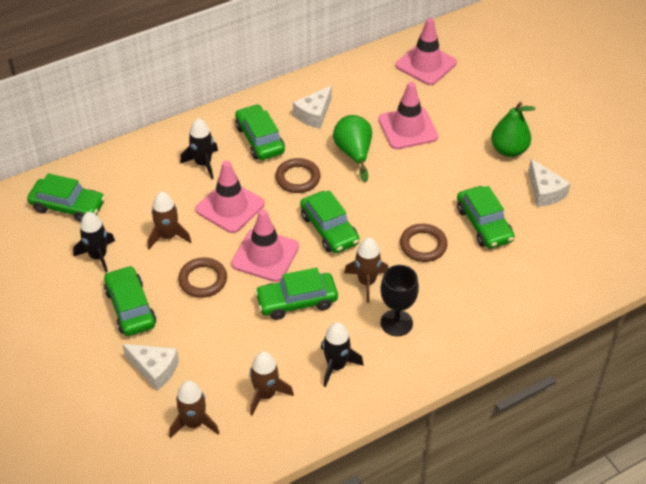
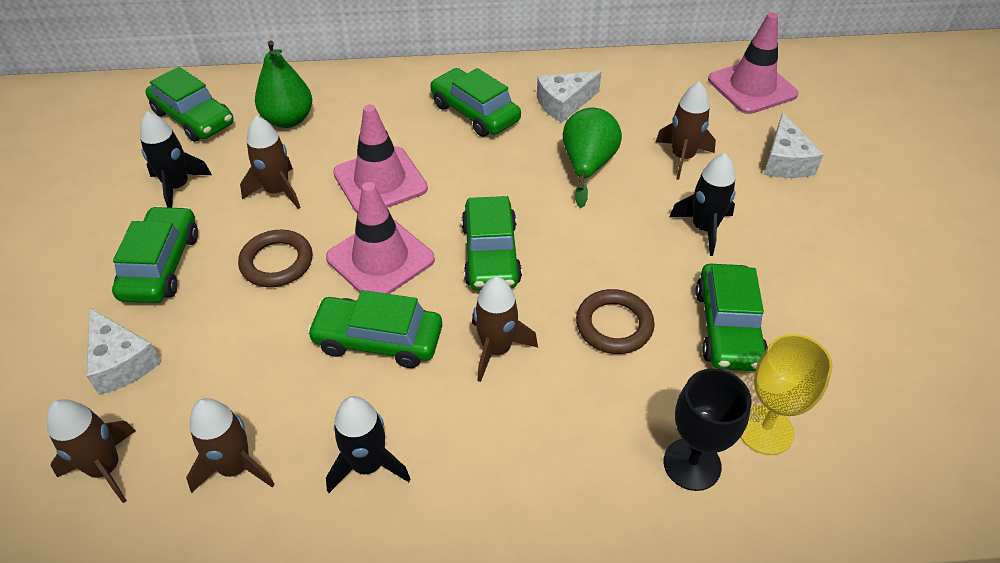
camera: 25 degrees right, 0 degrees up
black rocket [180,118,218,179] -> black rocket moved to [669,153,736,256]
green car [235,104,285,160] -> green car turned 45 degrees counterclockwise [430,68,521,137]
brown ring [275,158,321,193] -> none
pink traffic cone [378,82,438,149] -> brown rocket [656,82,716,180]
black goblet [380,265,419,336] -> black goblet moved to [664,368,752,491]
green pear [491,102,535,157] -> green pear moved to [255,41,312,128]
white cheese [529,159,571,207] -> white cheese moved to [764,112,824,178]
none -> yellow goblet [740,334,833,455]

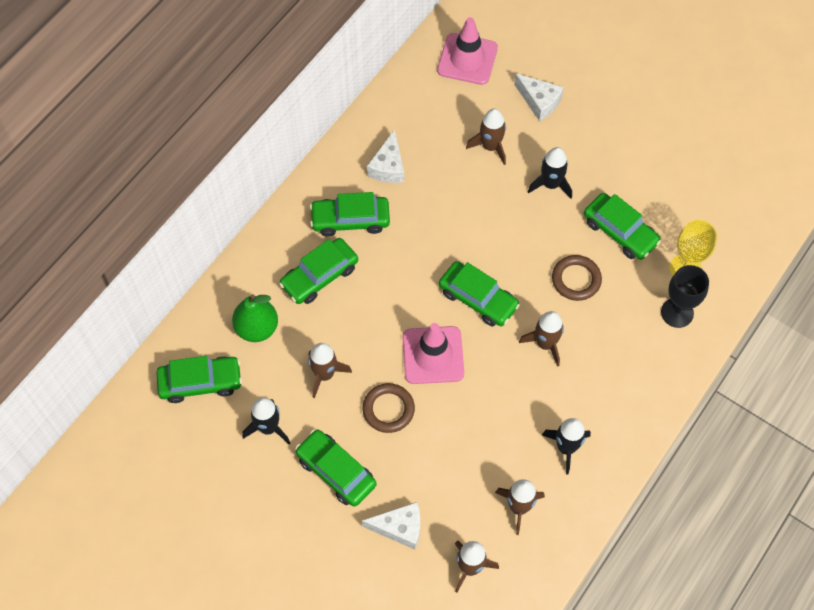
camera: 50 degrees left, 15 degrees up
green car [307,290,442,368] -> green car moved to [279,238,358,304]
pink traffic cone [333,104,428,214] -> none
green pear [563,108,622,208] -> none

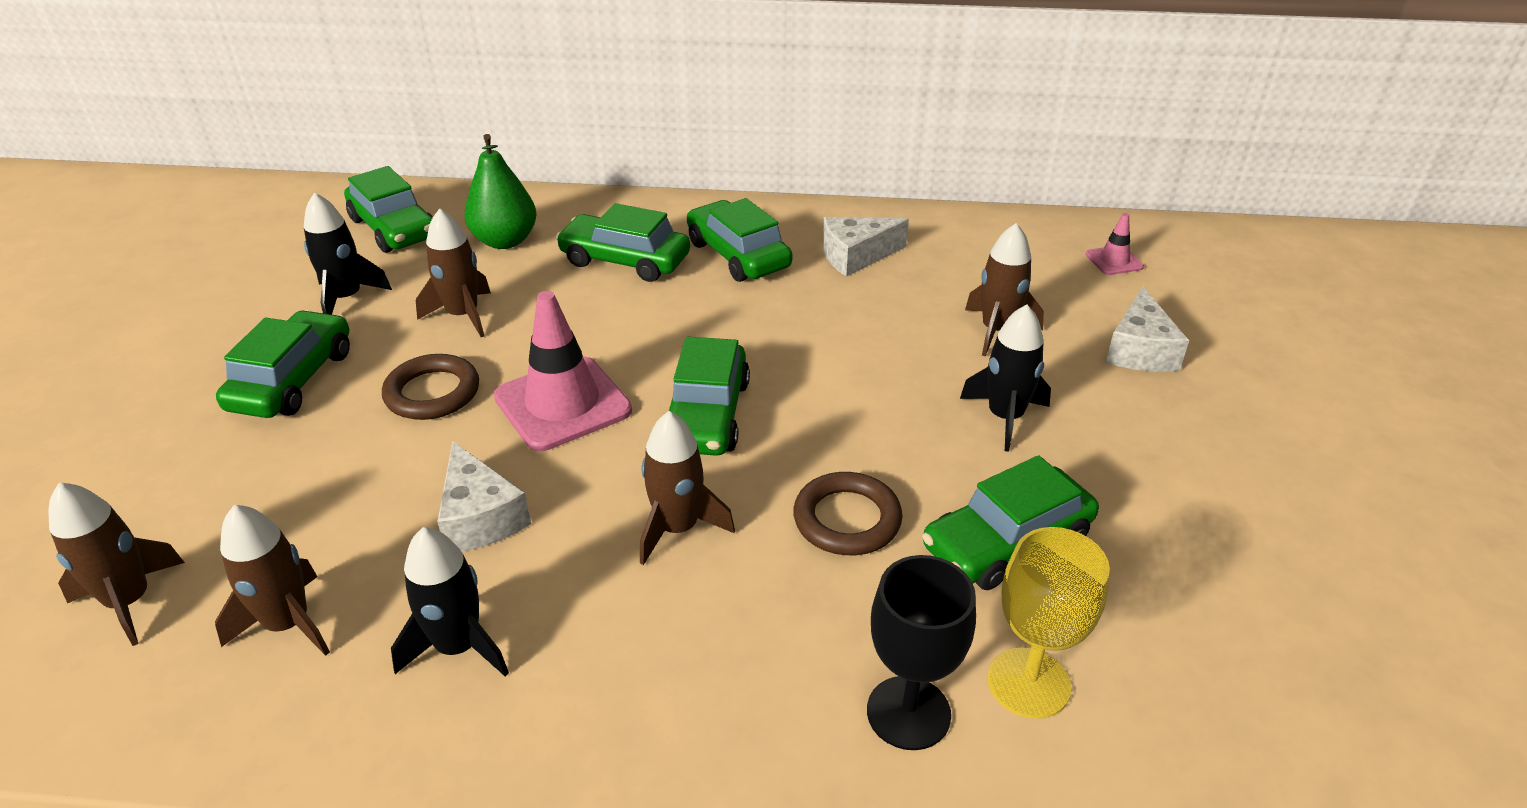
camera: 60 degrees right, 25 degrees down
white cheese [362,502,420,550] -> white cheese moved to [437,441,531,551]
pink traffic cone [437,17,498,85] -> pink traffic cone [1086,213,1144,275], size x0.48
green car [584,193,661,260] -> green car turned 45 degrees clockwise [922,455,1099,590]

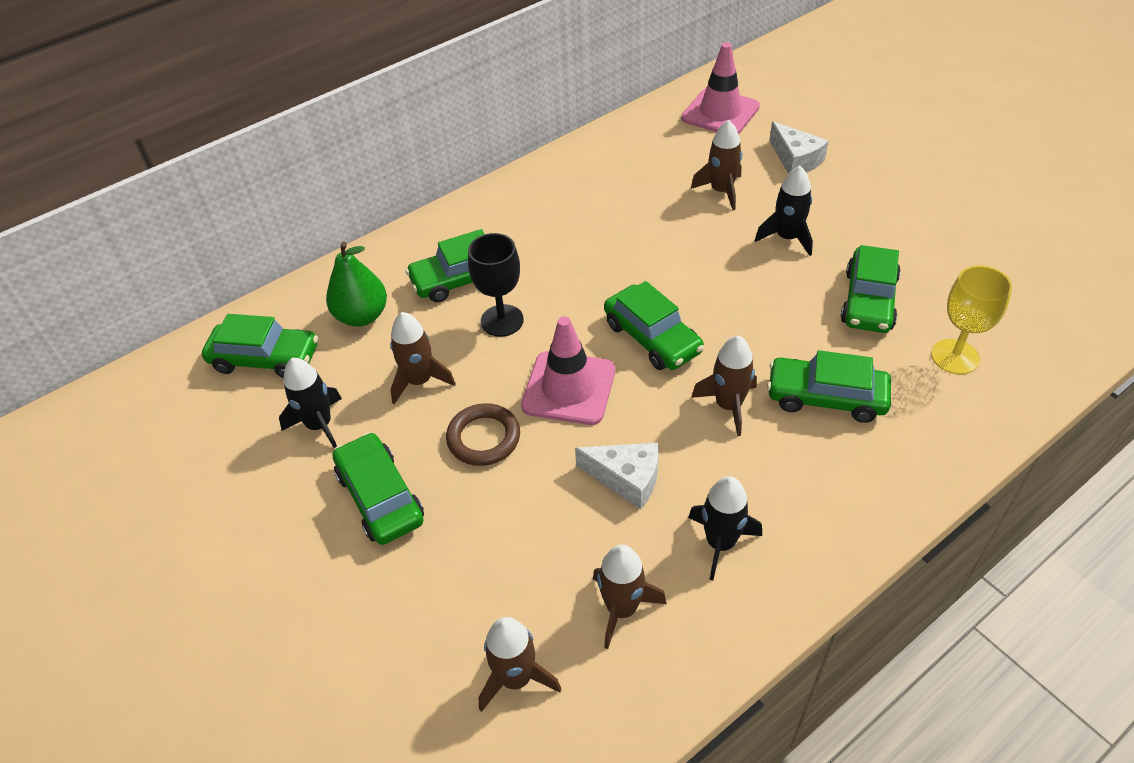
camera: 40 degrees left, 10 degrees up
green car [687,198,792,282] -> green car moved to [767,350,891,423]
brown ring [793,472,903,555] -> none
white cheese [823,217,909,277] -> none
black goblet [867,555,976,750] -> black goblet moved to [468,233,524,337]
pink traffic cone [1086,213,1144,275] -> pink traffic cone [681,43,760,134], size x2.07

